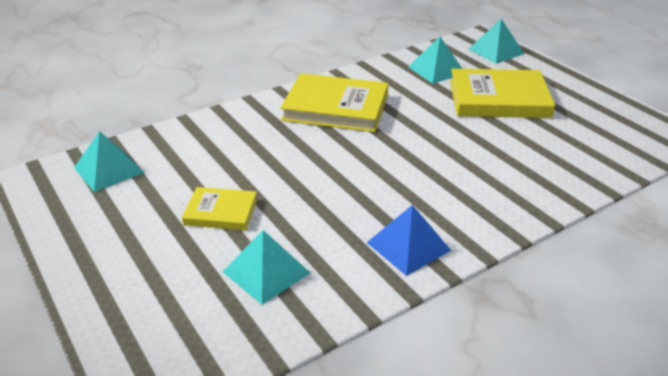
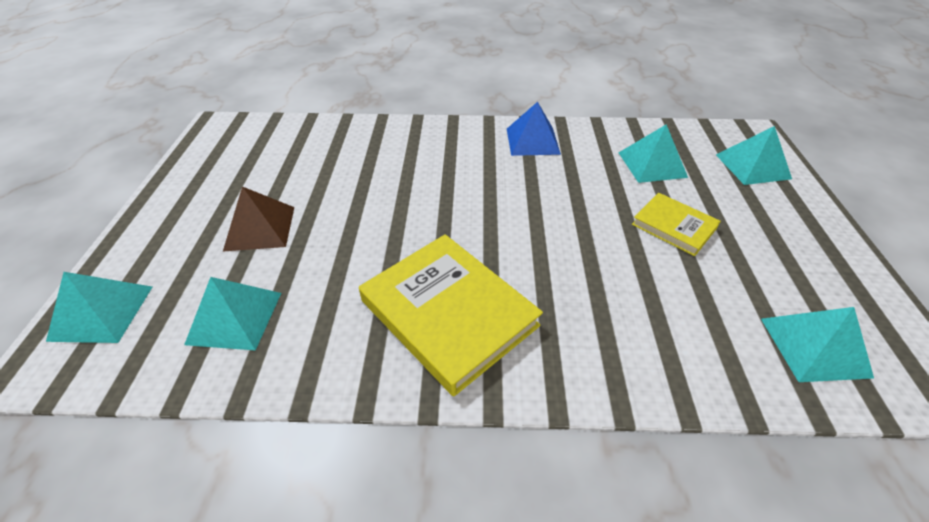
camera: 145 degrees left, 10 degrees up
yellow book [450,69,555,118] -> brown pyramid [223,187,294,252]
none -> turquoise pyramid [716,126,792,185]

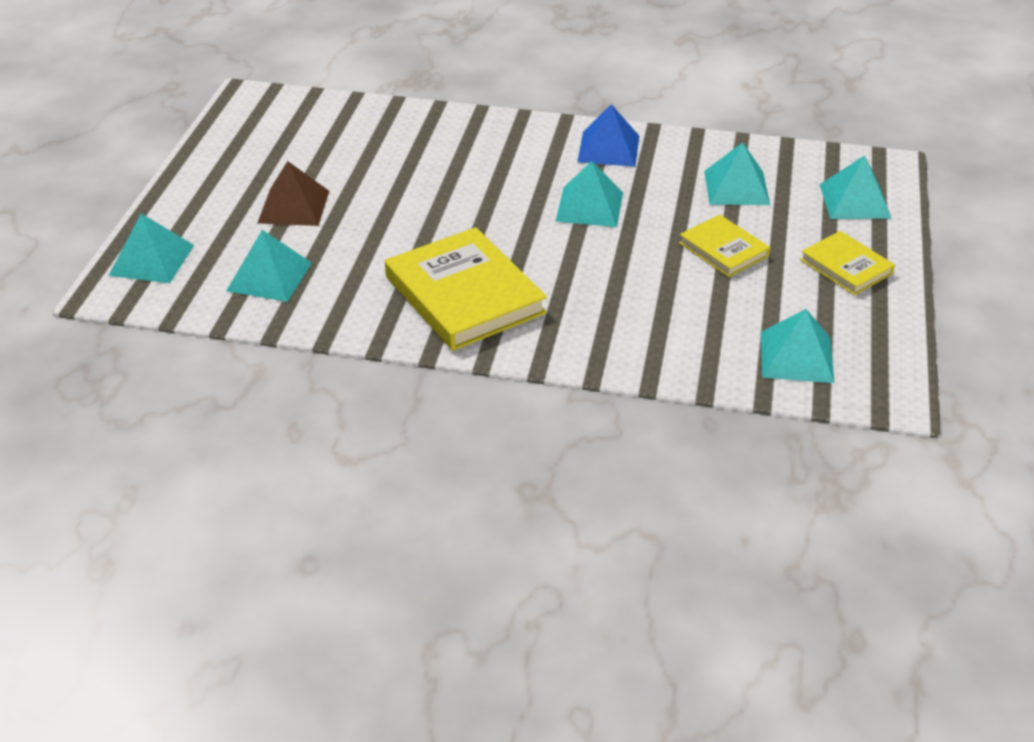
camera: 10 degrees right, 5 degrees down
none -> turquoise pyramid [556,161,623,227]
none -> yellow book [800,231,895,295]

